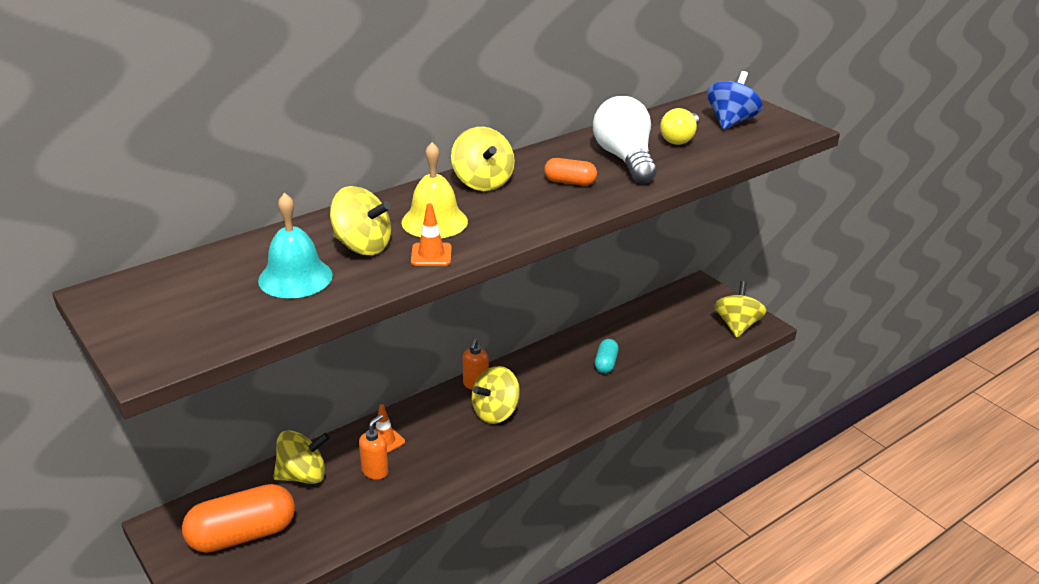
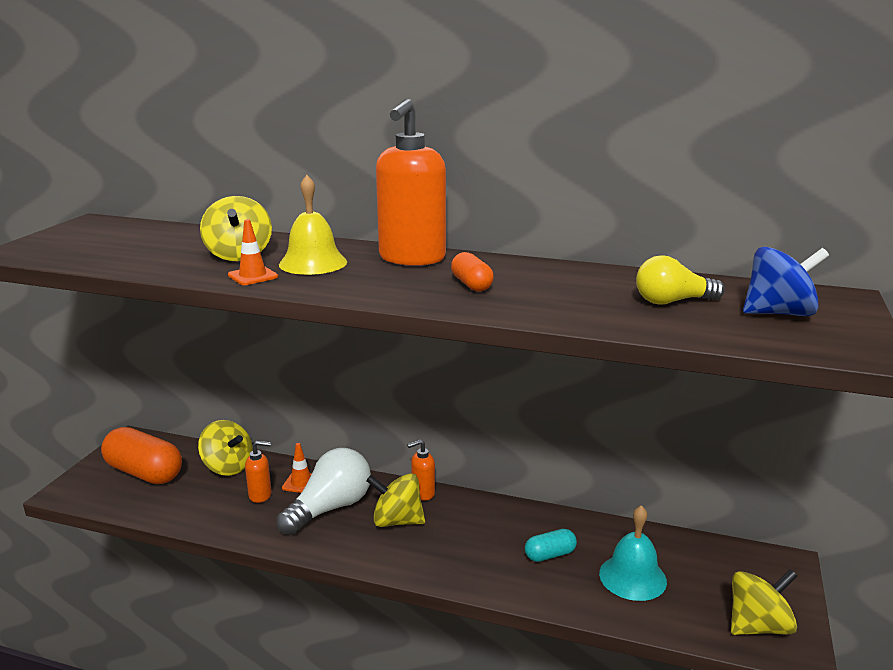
camera: 55 degrees right, 10 degrees down
turquoise bell [258,193,333,298] -> turquoise bell moved to [599,505,667,601]
yellow spinning top [451,127,515,191] -> orange soap dispenser [376,99,446,266]
white light bulb [593,96,657,183] -> white light bulb moved to [276,448,371,535]

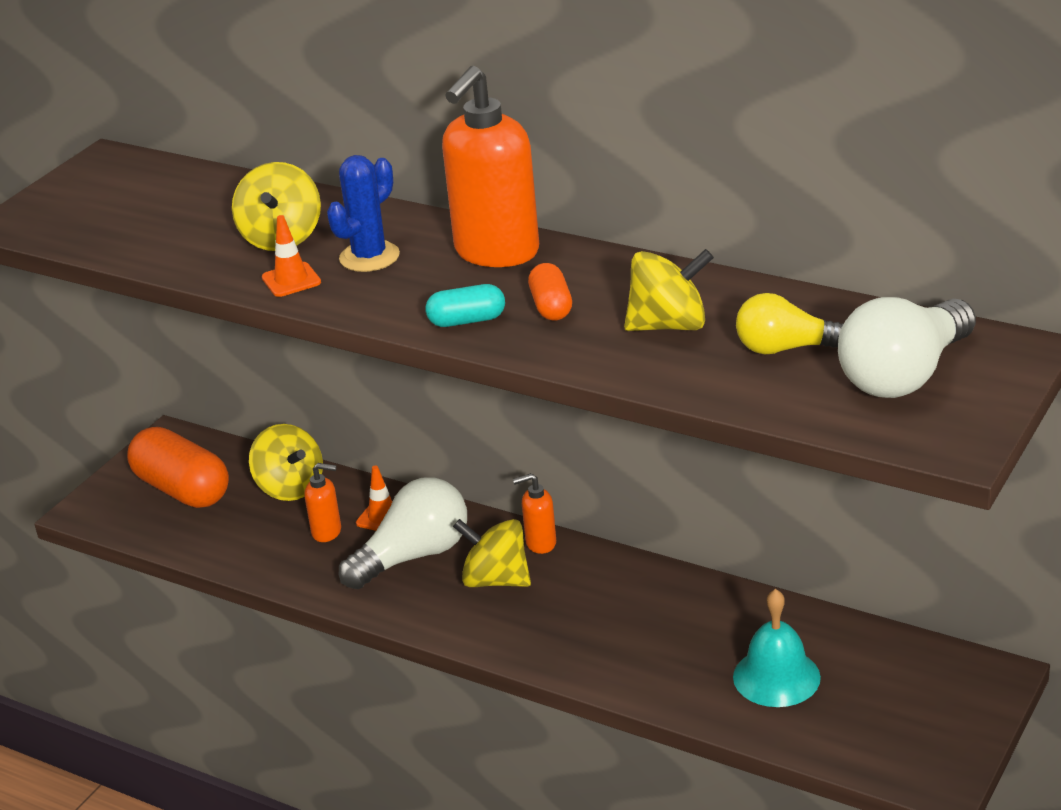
camera: 15 degrees right, 10 degrees up
yellow bell [279,175,347,275] -> blue cactus [327,155,400,272]
turquoise capsule [525,529,577,562] -> turquoise capsule moved to [426,284,505,327]
yellow spinning top [731,569,797,635] -> yellow spinning top moved to [624,249,714,331]
blue spinning top [743,247,829,316] -> white light bulb [838,297,976,398]

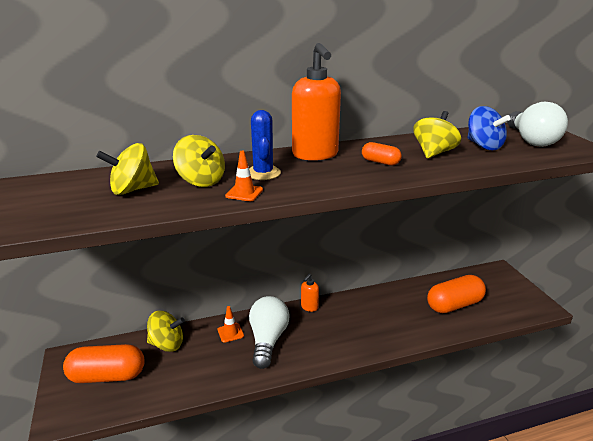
camera: 50 degrees left, 5 degrees down
orange soap dispenser [304,463,341,542] -> none
turquoise capsule [426,284,505,327] -> none
yellow spinning top [453,519,531,587] -> yellow spinning top moved to [96,143,159,195]
turquoise bell [733,589,821,707] -> orange capsule [427,275,486,313]
yellow light bulb [736,293,844,354] -> blue spinning top [467,106,511,150]

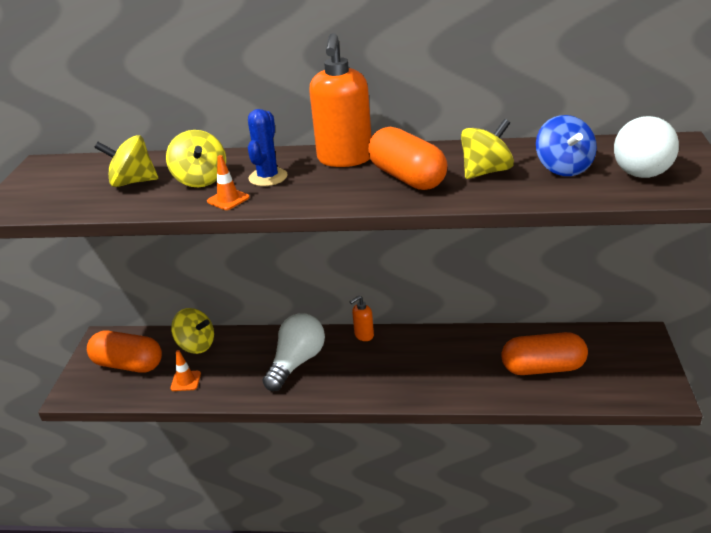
camera: 25 degrees right, 5 degrees up
orange traffic cone [218,306,244,343] -> orange traffic cone moved to [170,350,201,391]
orange capsule [362,142,402,166] -> orange capsule [368,127,448,190], size x1.97

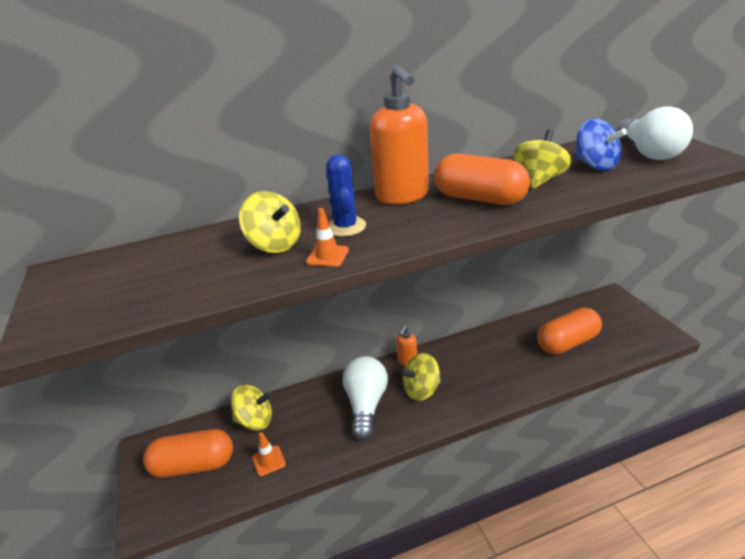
camera: 25 degrees left, 0 degrees up
yellow spinning top [94,135,158,187] -> yellow spinning top moved to [399,353,441,401]

